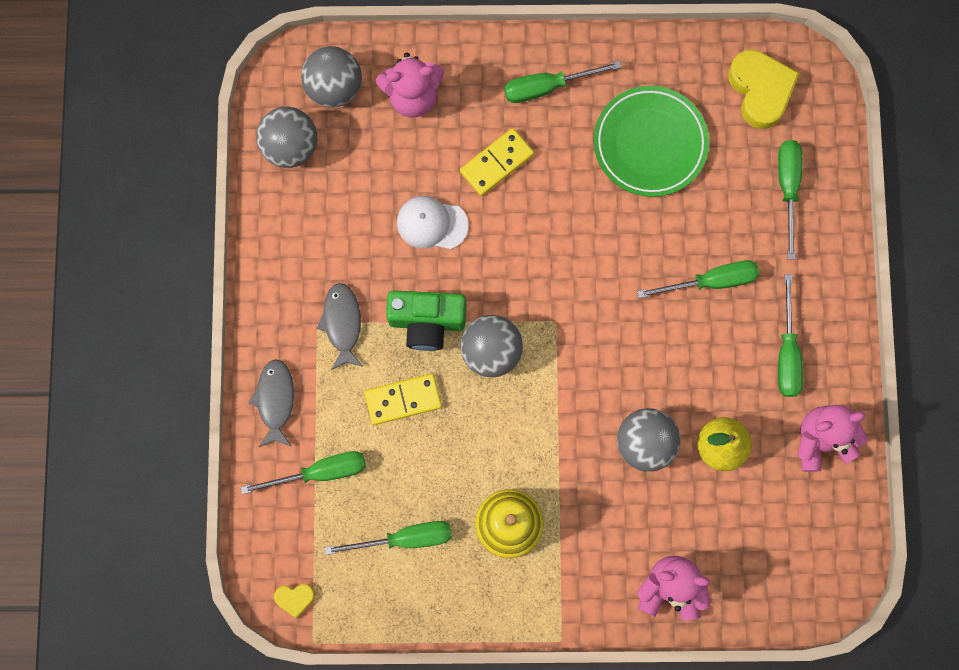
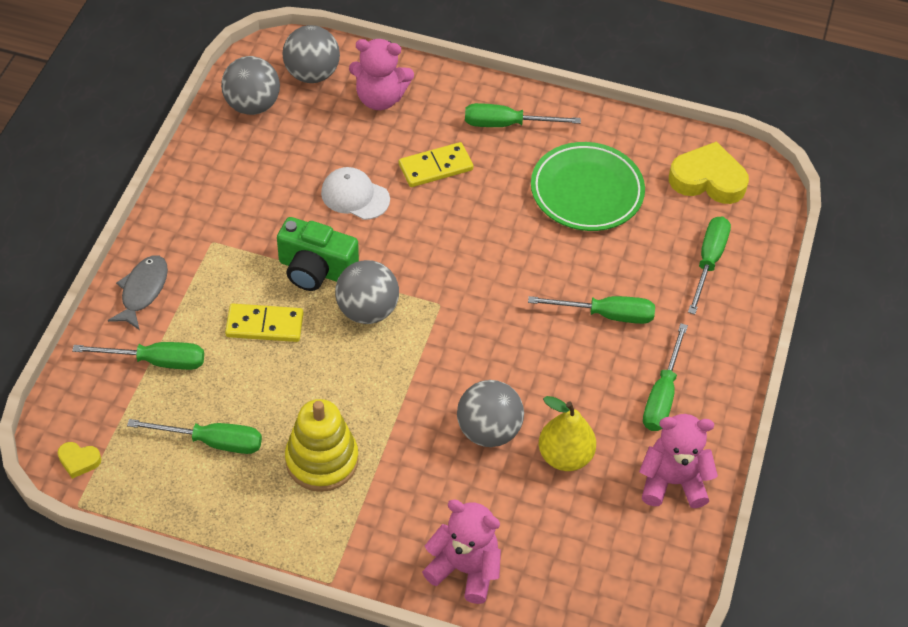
camera: 15 degrees right, 25 degrees down
grey fish [316,283,364,370] -> none
yellow heart [728,50,799,129] -> yellow heart turned 75 degrees counterclockwise [669,141,749,204]

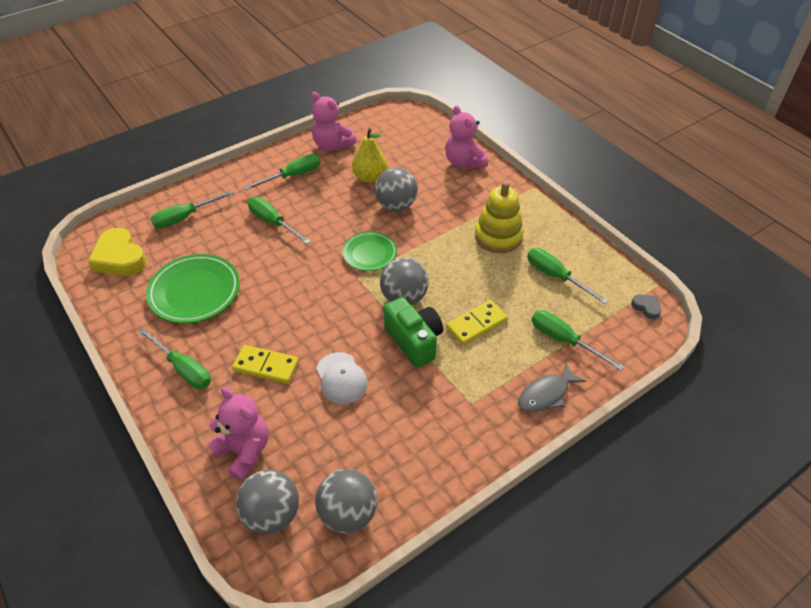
camera: 140 degrees left, 5 degrees down
yellow heart [58,442,101,479] -> grey heart [631,294,661,320]
yellow domino [225,304,303,342] -> yellow domino turned 75 degrees counterclockwise [446,300,508,345]
none -> green plate [342,231,397,271]

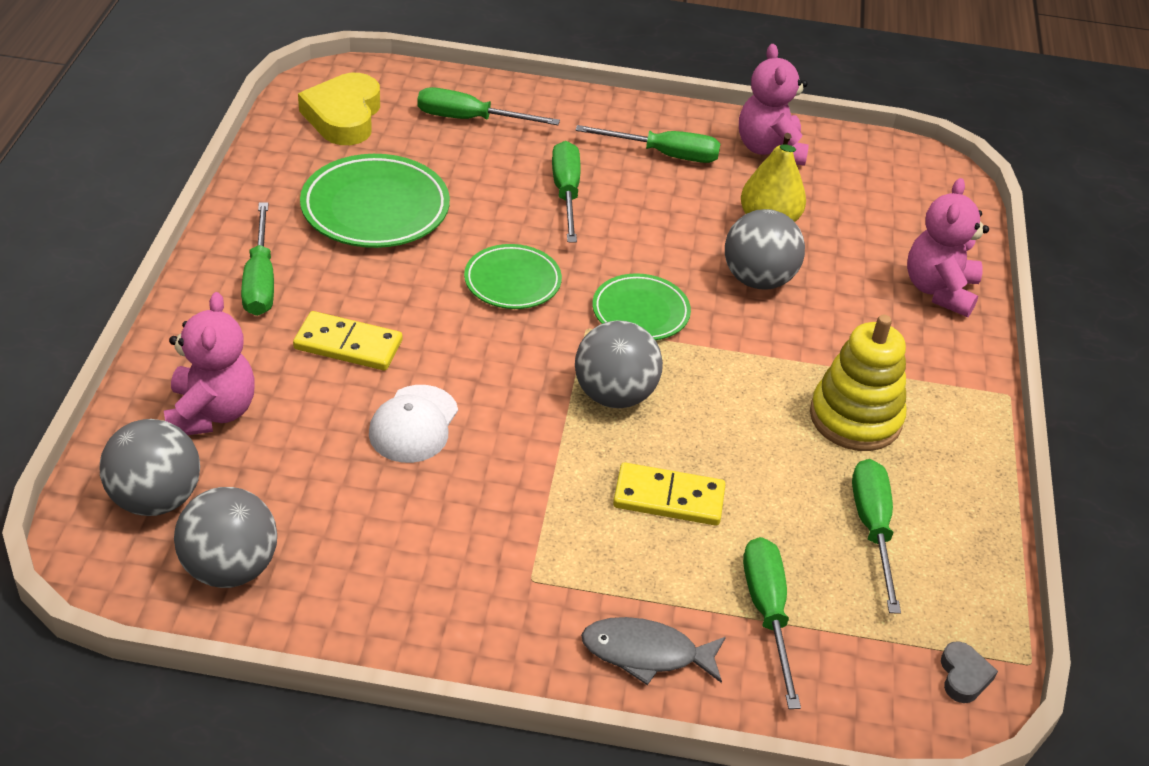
camera: 40 degrees right, 5 degrees down
yellow domino [232,345,299,384] -> yellow domino turned 45 degrees counterclockwise [293,311,402,371]
green camera [384,297,443,368] -> none
none -> green plate [464,244,562,309]

